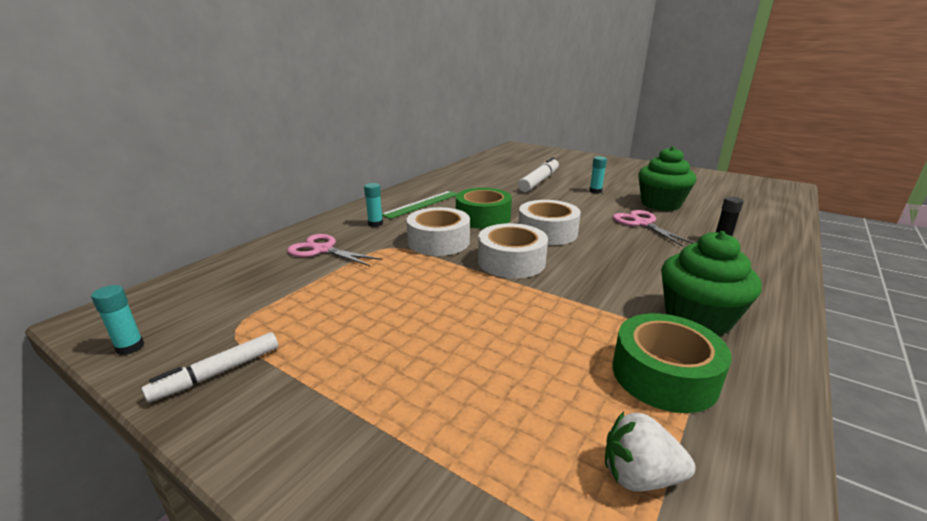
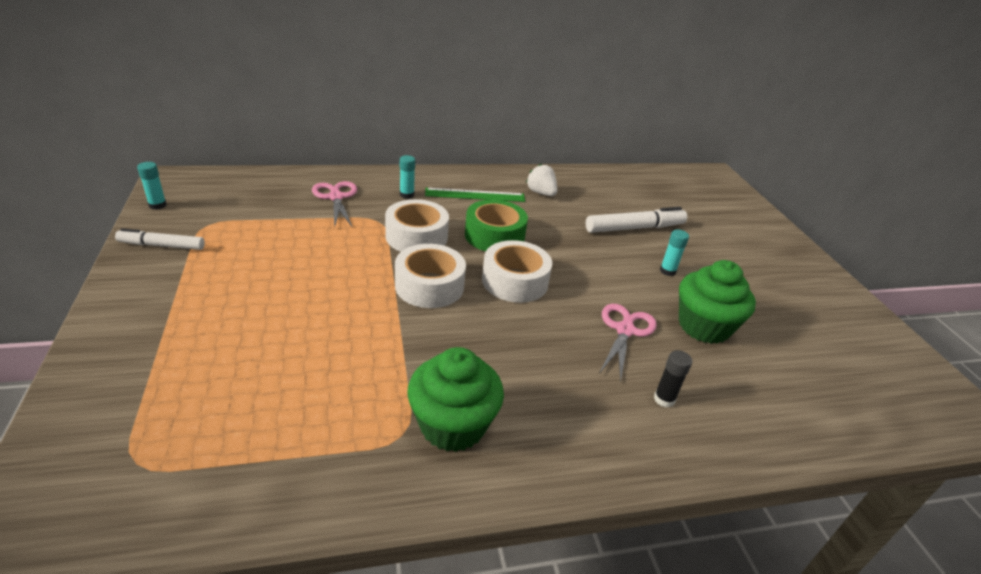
camera: 40 degrees right, 10 degrees up
white strawberry [605,412,695,492] -> white strawberry moved to [526,164,557,196]
green tape [613,313,732,413] -> none

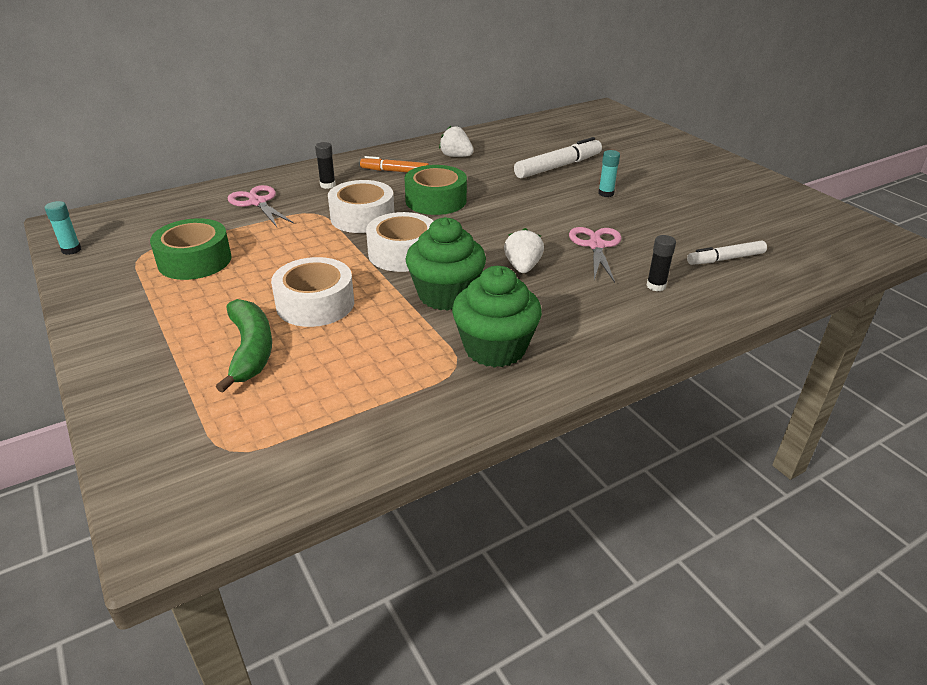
camera: 15 degrees left, 0 degrees up
white marker [115,228,205,250] -> white marker moved to [687,240,767,265]
turquoise glue stick [400,155,415,199] -> black glue stick [315,142,336,189]
green ruler [425,188,525,202] -> orange marker [360,156,429,172]
white tape [482,240,552,303] -> white tape moved to [271,257,354,327]
green cupcake [679,260,756,344] -> green cupcake moved to [406,217,486,311]
none -> green tape [150,218,232,280]
none -> green banana [216,299,272,393]
none -> white strawberry [504,228,544,273]

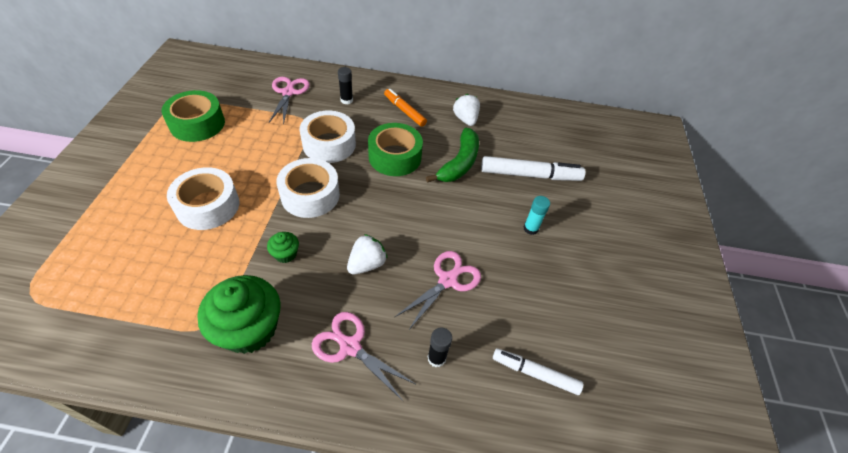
camera: 35 degrees right, 15 degrees up
turquoise glue stick [45,201,81,255] -> none
green banana [216,299,272,393] -> green banana moved to [426,128,479,183]
green cupcake [406,217,486,311] -> green cupcake [267,232,299,263], size x0.46
none -> pink scissors [312,312,415,401]

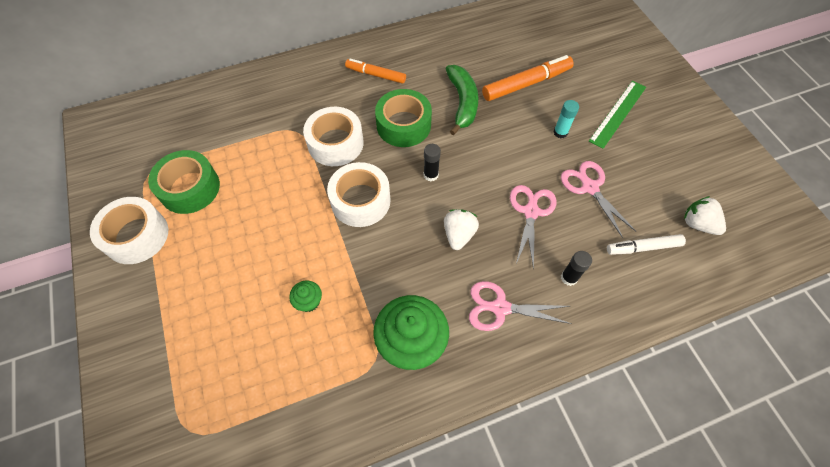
camera: 25 degrees left, 10 degrees up
white tape [167,167,239,230] -> white tape moved to [90,197,168,264]
green cupcake [267,232,299,263] -> green cupcake moved to [289,281,322,312]
pink scissors [269,77,310,125] -> pink scissors moved to [561,161,637,238]
black glue stick [338,67,353,104] -> black glue stick moved to [424,144,441,181]
white strawberry [453,94,480,126] -> white strawberry moved to [684,196,726,235]
white marker [481,156,585,181] -> orange marker [482,55,574,101]
none -> green ruler [589,81,646,149]

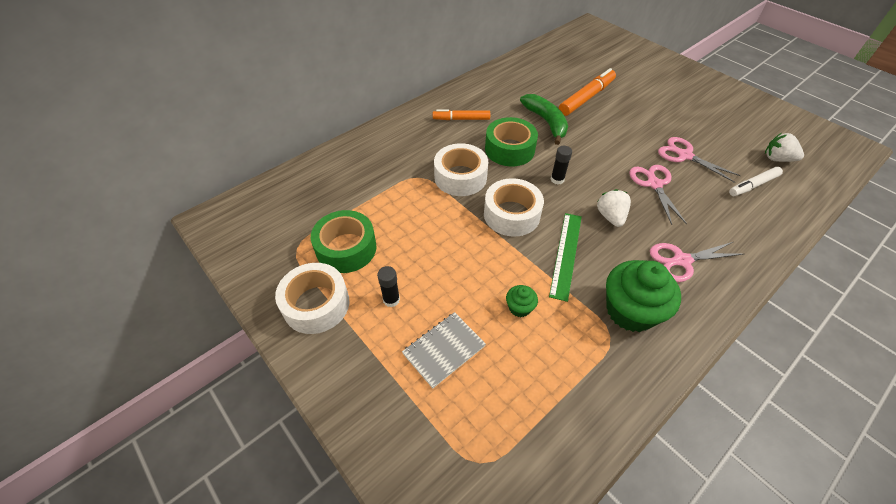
camera: 20 degrees left, 10 degrees down
turquoise glue stick [553,100,579,138] -> none
black glue stick [561,251,592,286] -> black glue stick moved to [377,266,400,307]
green ruler [589,81,646,149] -> green ruler moved to [549,213,582,302]
none -> grey notebook [402,312,486,388]

